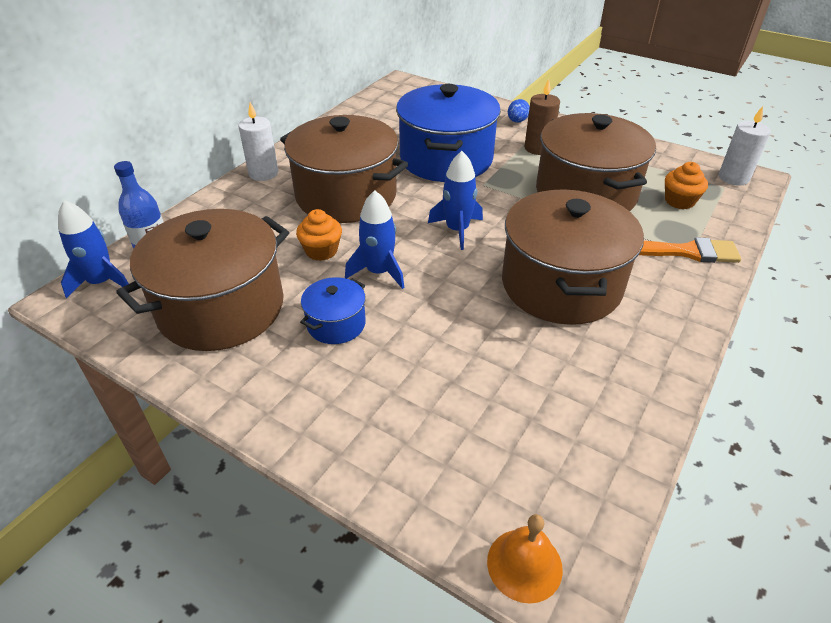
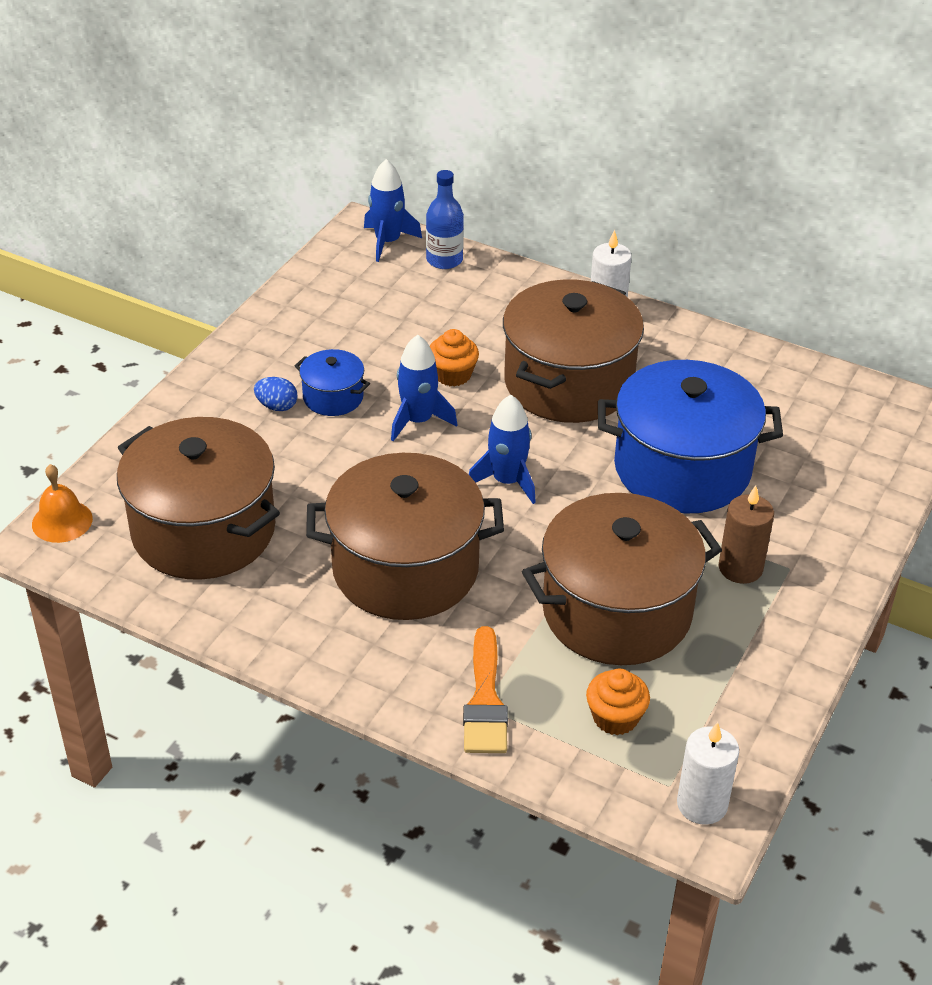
camera: 85 degrees right, 0 degrees up
brown pot [116,209,289,351] -> brown pot moved to [117,417,280,580]
blue egg [508,99,530,123] -> blue egg moved to [254,377,297,411]

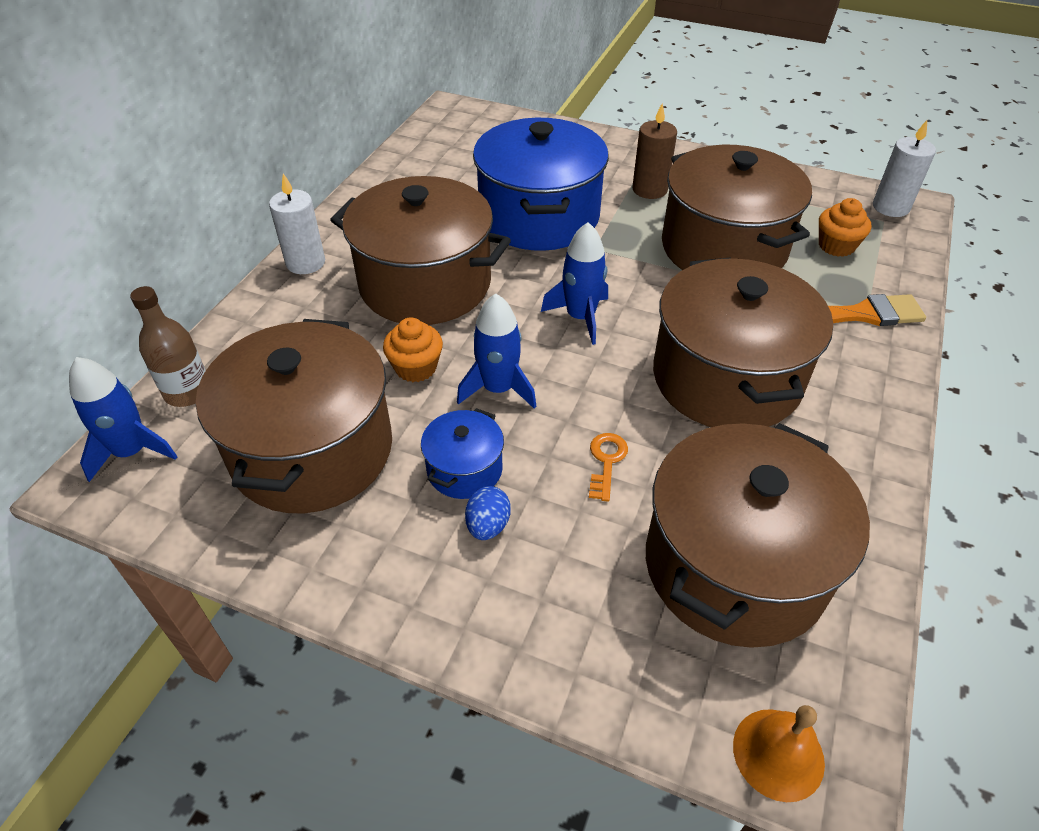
camera: 95 degrees left, 5 degrees up
blue bottle [426,170,464,269] -> brown bottle [130,286,205,407]
none -> brown pot [196,319,392,513]
none -> orange key [589,433,628,502]

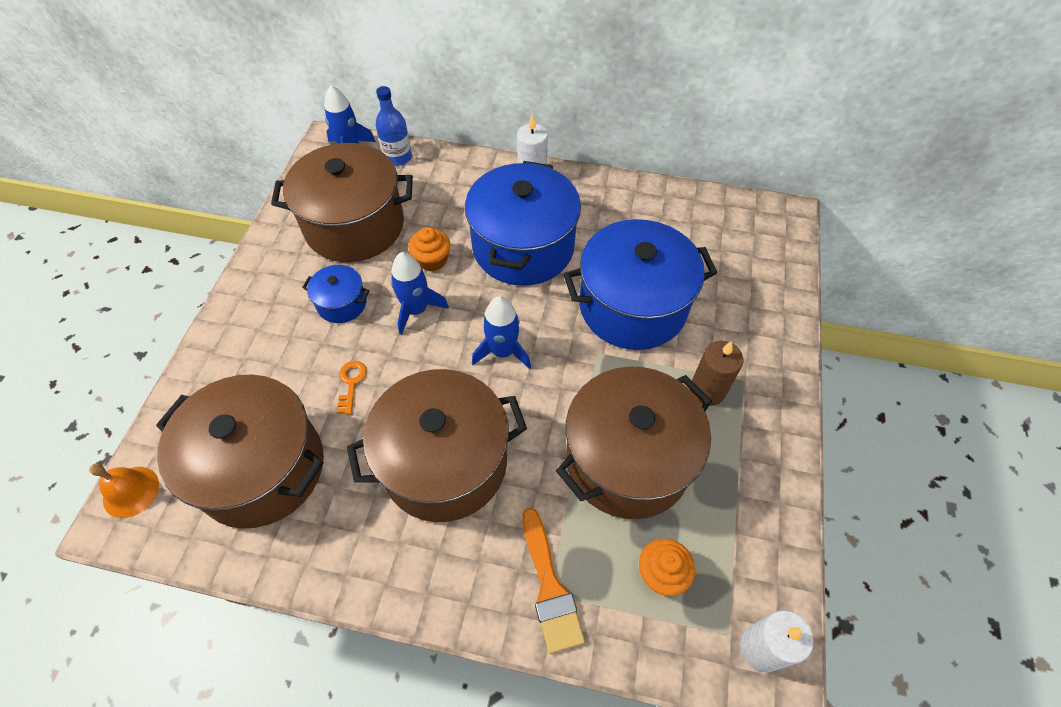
camera: 80 degrees right, 10 degrees up
brown bottle [130,286,205,407] -> blue bottle [375,86,412,166]
brown pot [330,176,511,325] -> blue pot [465,161,581,286]
blue egg [465,486,511,540] -> none
orange key [589,433,628,502] -> orange key turned 90 degrees counterclockwise [337,361,367,415]

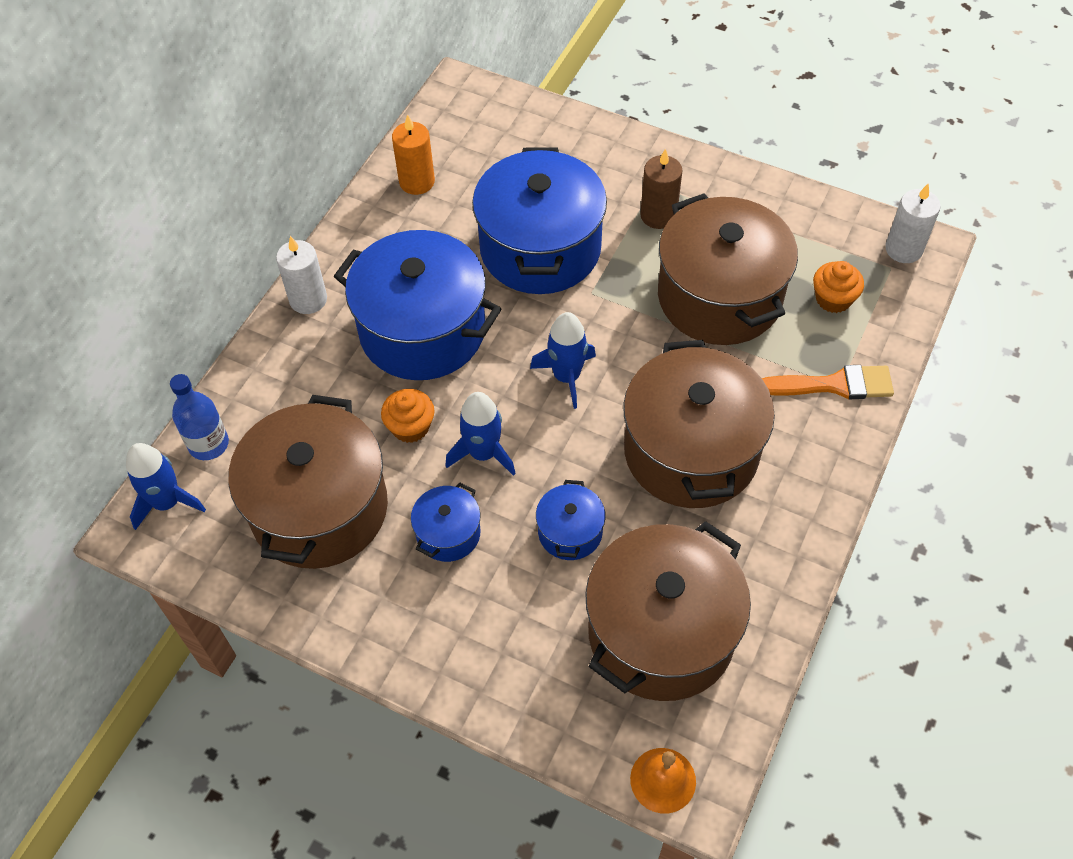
camera: 75 degrees left, 0 degrees up
orange key [337,361,367,415] -> blue pot [536,480,606,560]
none -> orange candle [392,114,435,195]

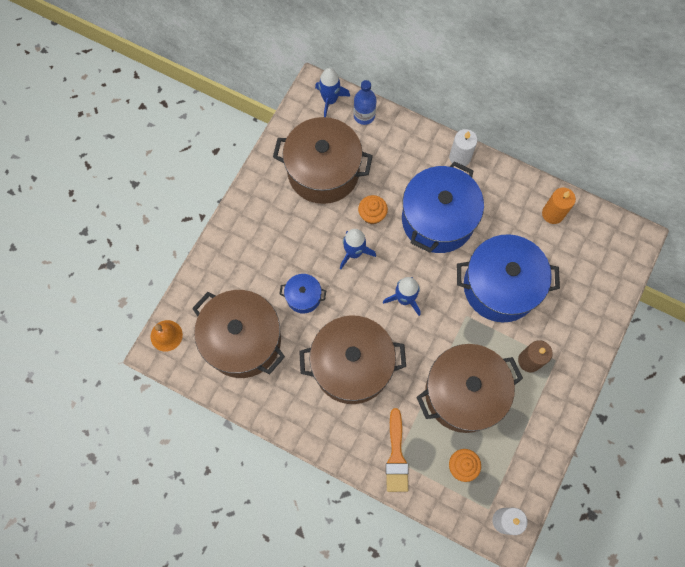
camera: 90 degrees right, 15 degrees up
blue pot [411,483,481,562] -> none

